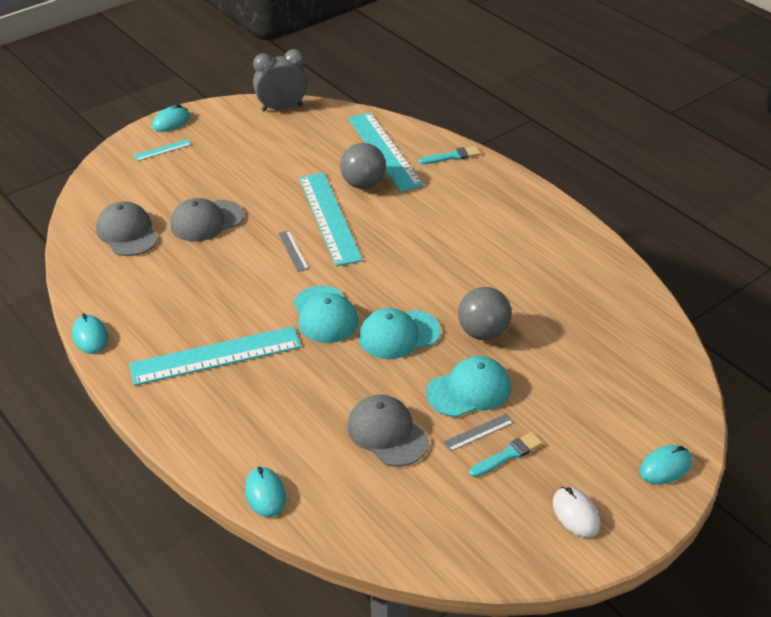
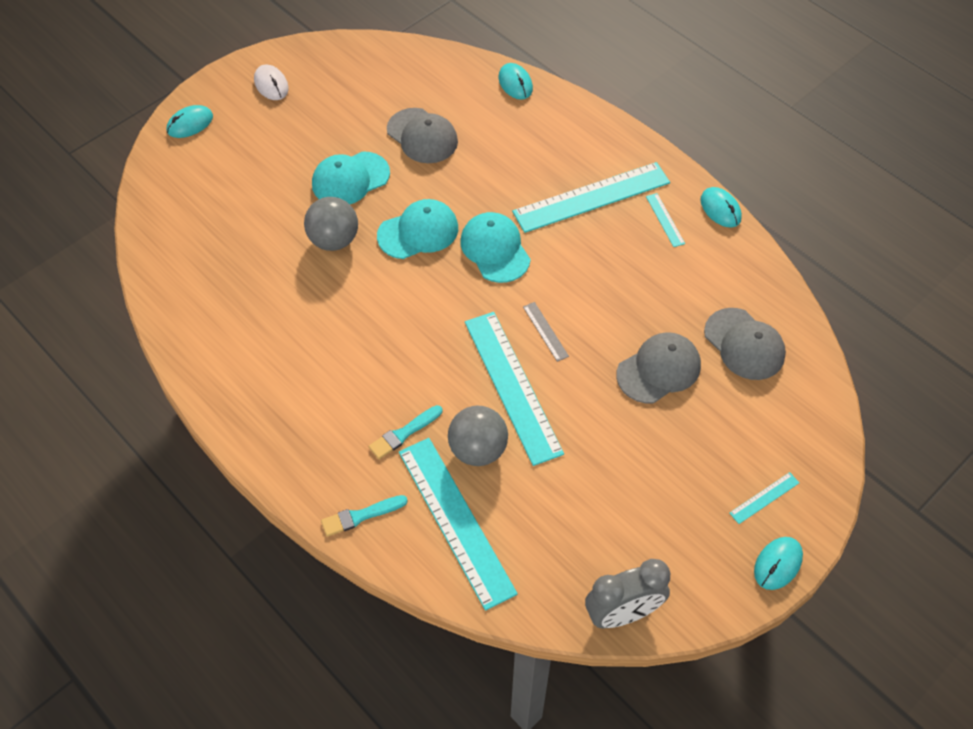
camera: 175 degrees right, 15 degrees up
grey ruler [443,414,514,452] -> none
turquoise brush [470,432,543,477] -> turquoise brush moved to [369,405,442,459]
none -> turquoise ruler [646,193,685,247]

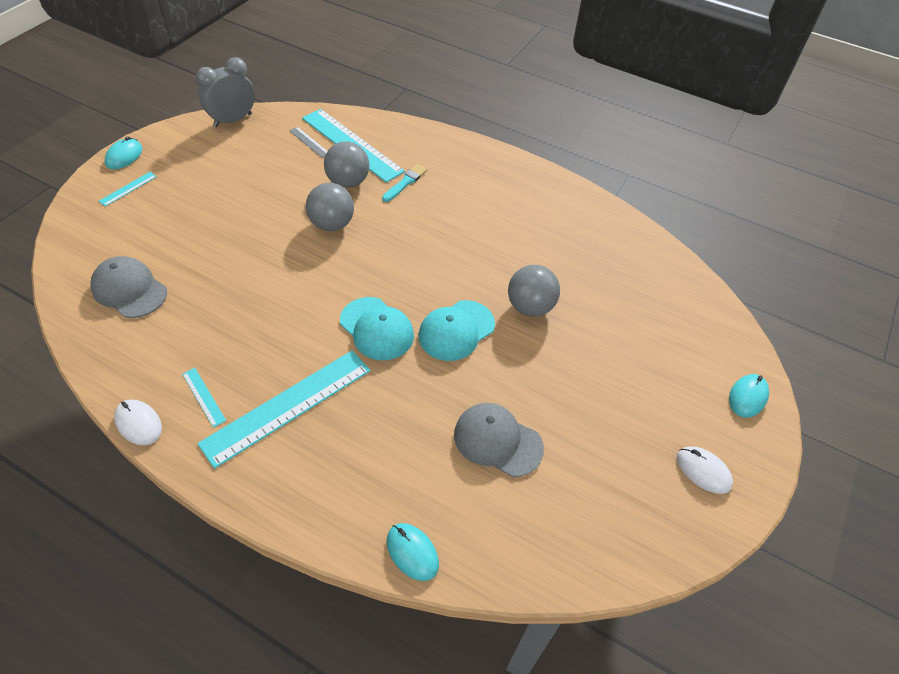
camera: 160 degrees right, 5 degrees down
turquoise cap [312,151,390,204] -> none
turquoise brush [321,495,408,537] -> none
turquoise ruler [465,312,564,466] -> grey ball [306,183,354,231]
grey ruler [523,302,569,362] -> grey ruler moved to [289,127,327,158]
grey cap [616,332,701,404] -> none
turquoise mouse [700,187,742,228] -> white mouse [114,400,162,445]

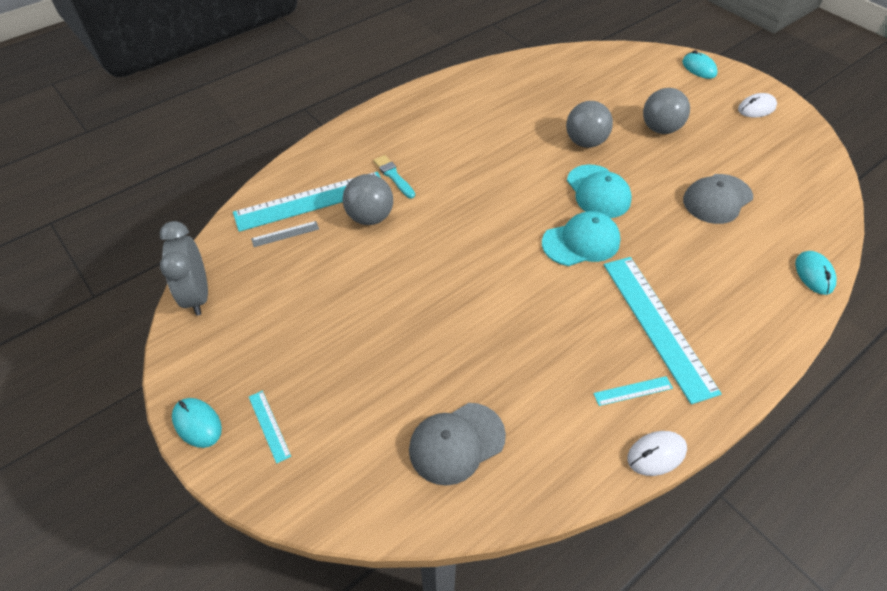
camera: 65 degrees left, 0 degrees up
grey ball [306,183,354,231] -> grey ball moved to [643,88,690,134]
turquoise mouse [387,523,439,581] -> turquoise mouse turned 75 degrees counterclockwise [795,251,836,295]

